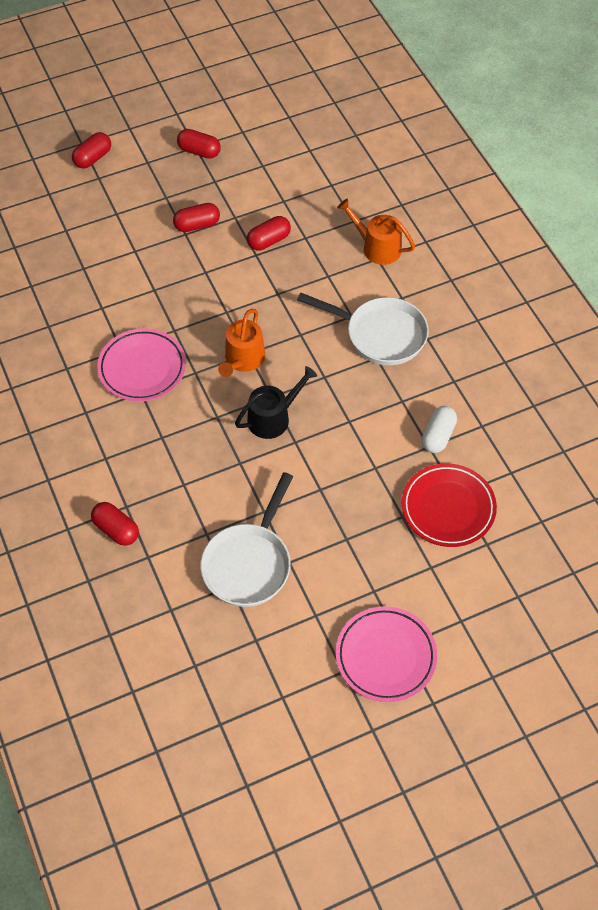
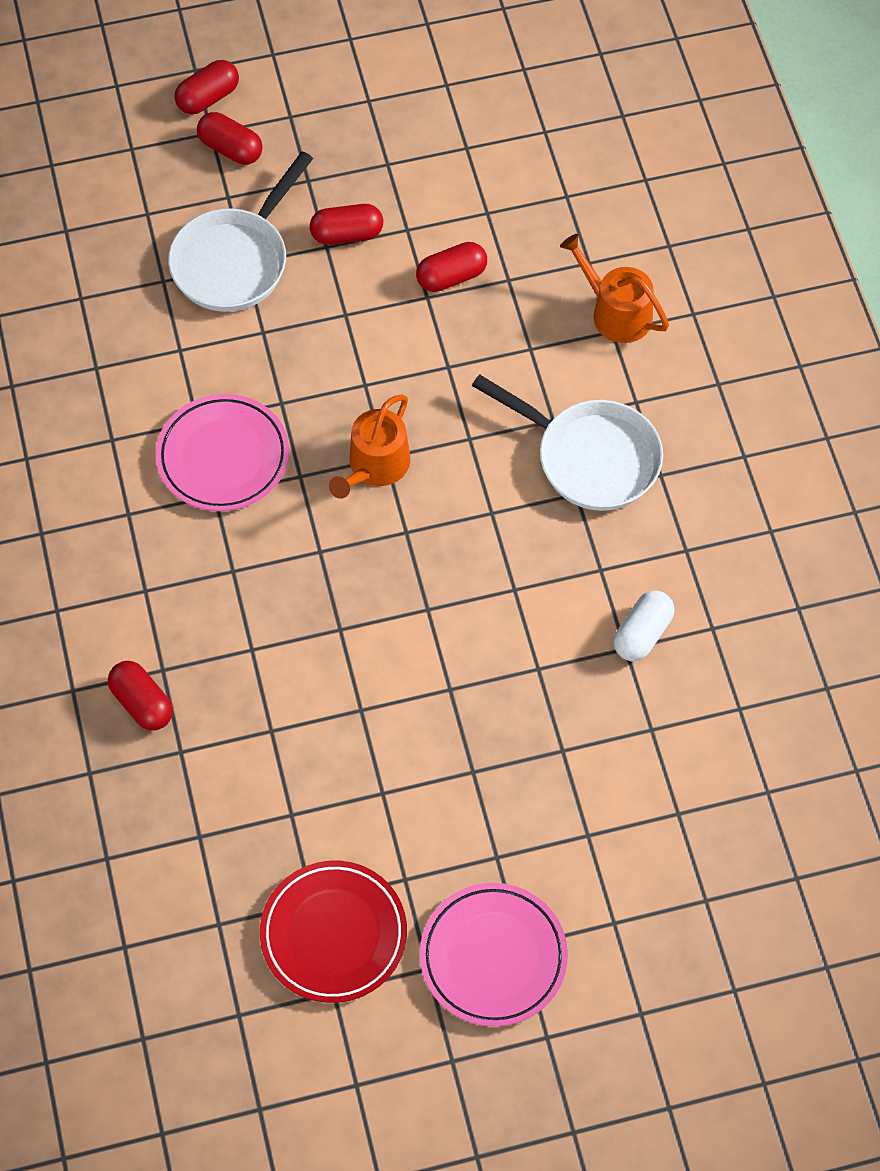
camera: 10 degrees right, 5 degrees up
red capsule [177,129,221,159] -> red capsule moved to [197,112,263,165]
white pan [200,472,293,607] -> white pan moved to [168,151,313,312]
black watering can [235,366,317,439] -> none
red plate [402,463,497,547] -> red plate moved to [260,861,407,1003]

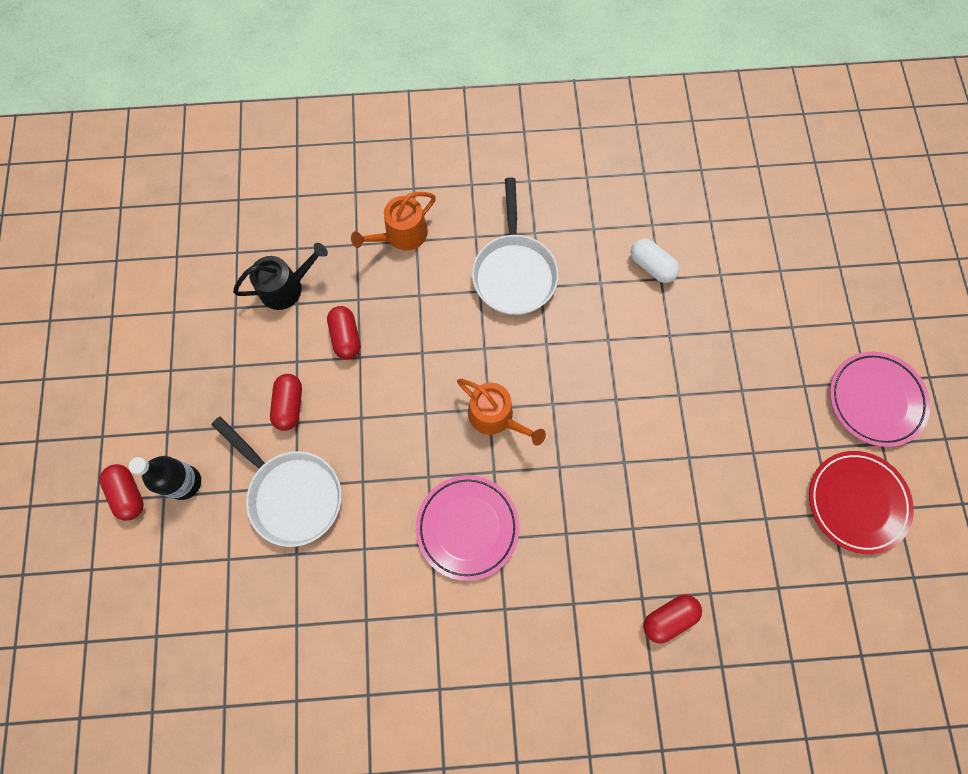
camera: 80 degrees left, 10 degrees up
red capsule [197,112,263,165] -> black bottle [129,456,201,500]
white pan [472,374,663,511] -> white pan turned 135 degrees clockwise [472,178,559,315]
none -> black watering can [233,243,328,310]

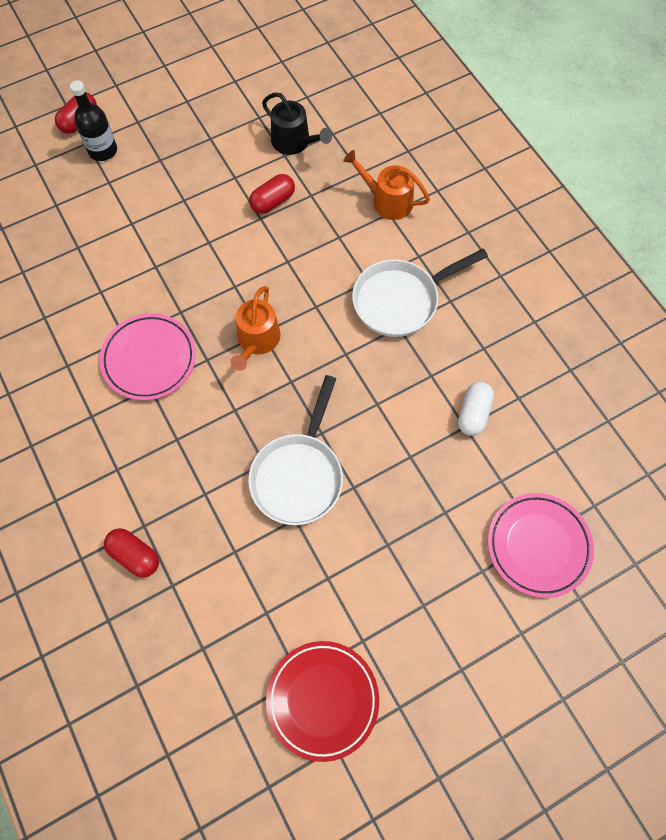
camera: 65 degrees right, 5 degrees down
white pan [211,417,342,547] -> white pan moved to [248,375,343,525]
red capsule [270,374,302,431] -> none
pink plate [830,352,930,447] -> pink plate moved to [488,493,594,598]

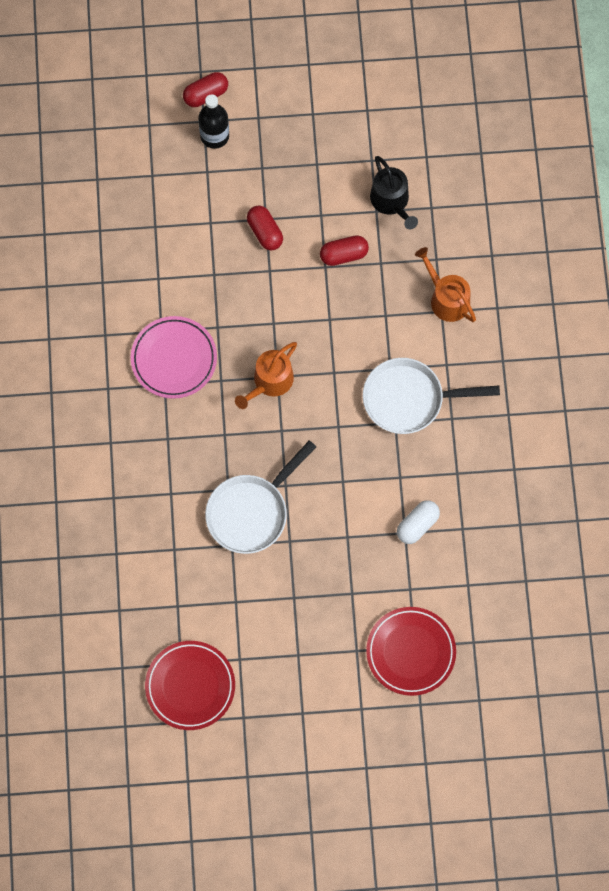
camera: 25 degrees right, 5 degrees up
red capsule [104,528,159,578] -> red capsule moved to [247,206,283,251]
pink plate [488,493,594,598] -> red plate [366,607,456,696]

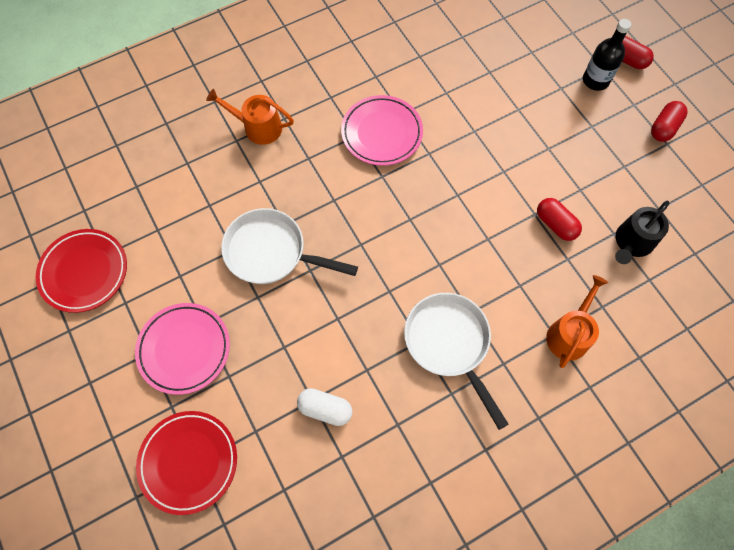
camera: 65 degrees right, 5 degrees down
orange watering can [235,342,297,409] -> orange watering can moved to [206,89,294,145]
red capsule [247,206,283,251] -> red capsule moved to [651,101,688,142]
none -> pink plate [135,303,230,395]

